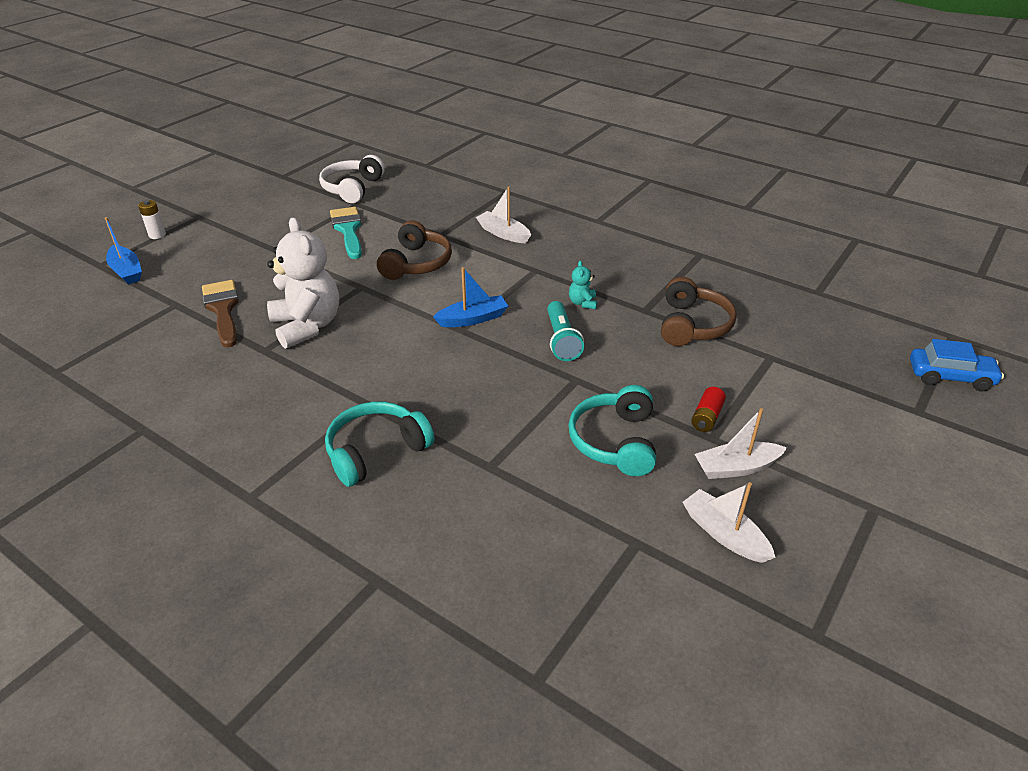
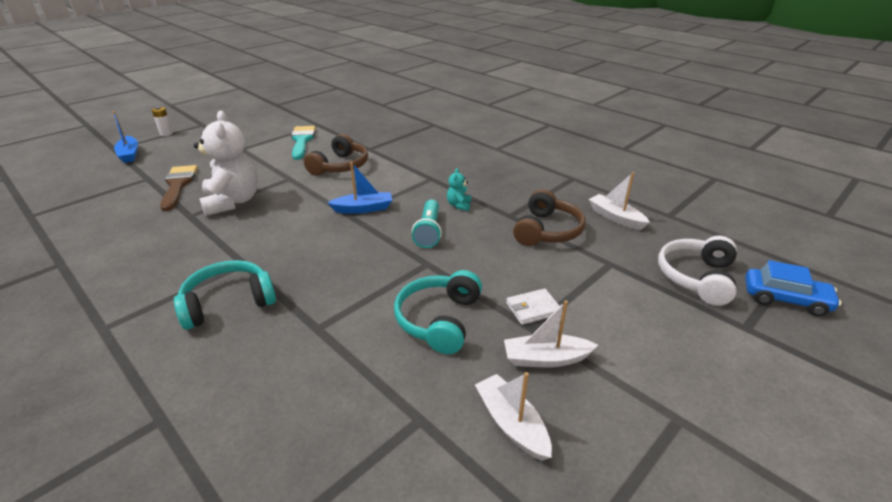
camera: 10 degrees right, 5 degrees down
white headphones [319,155,385,203] -> white headphones moved to [658,236,737,306]
white boat [476,186,531,243] -> white boat moved to [589,172,650,230]
red battery [691,387,726,432] -> white wallet [506,288,562,325]

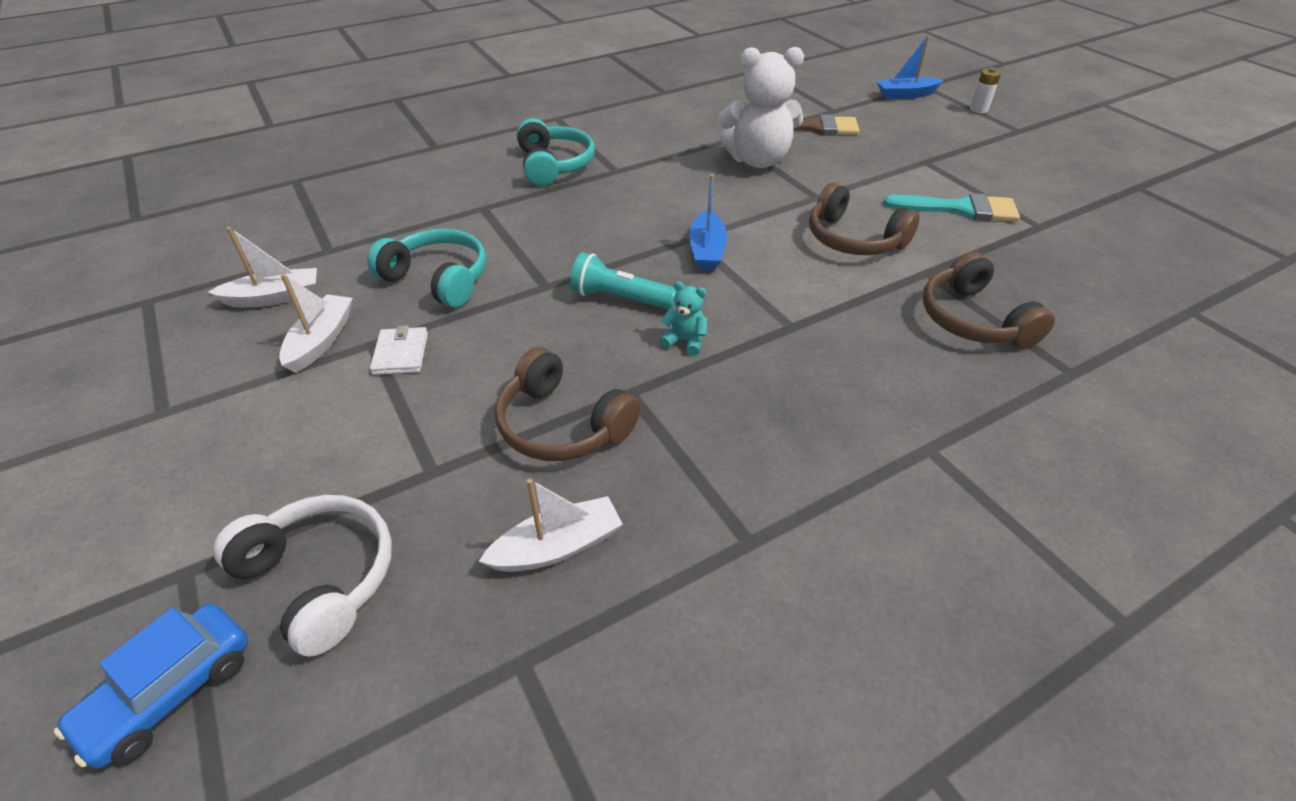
camera: 105 degrees right, 10 degrees up
none -> brown headphones [923,252,1055,349]

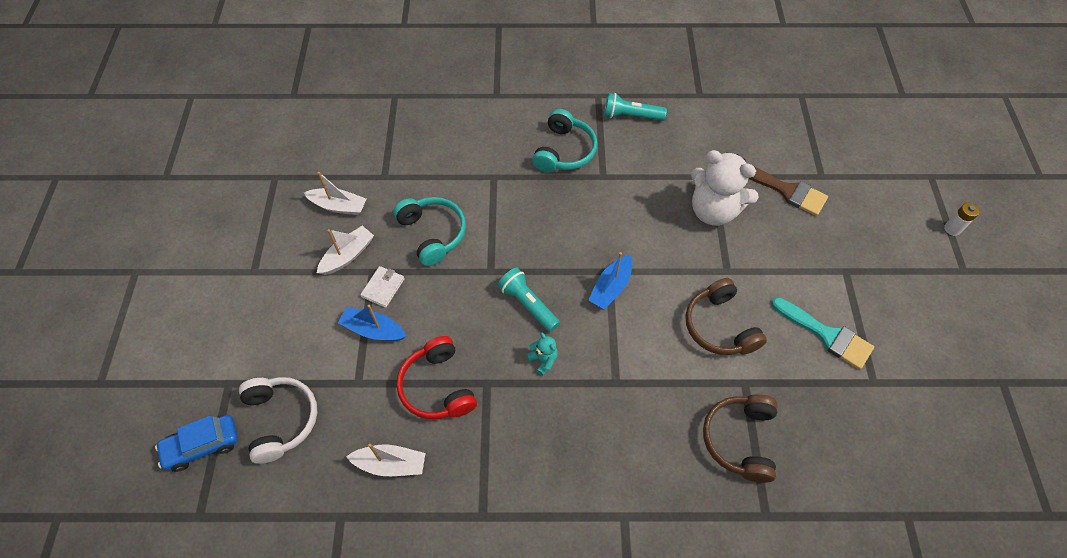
camera: 30 degrees right, 15 degrees up
brown headphones [495,347,640,461] -> red headphones [396,336,477,419]
blue boat [877,35,944,99] -> blue boat moved to [338,305,407,341]
none -> turquoise flashlight [604,93,667,121]

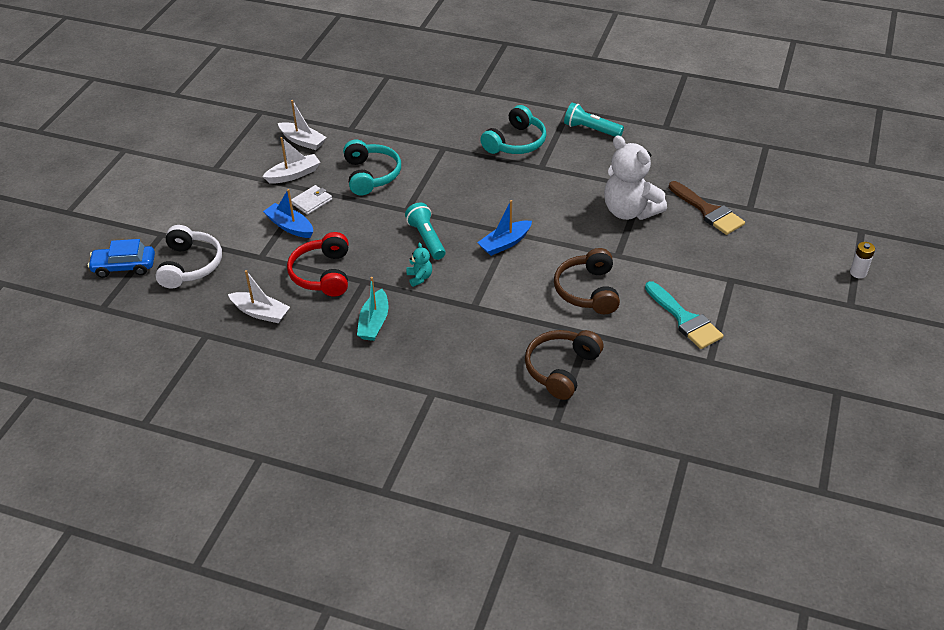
camera: 20 degrees right, 15 degrees down
none -> turquoise boat [357,277,388,341]

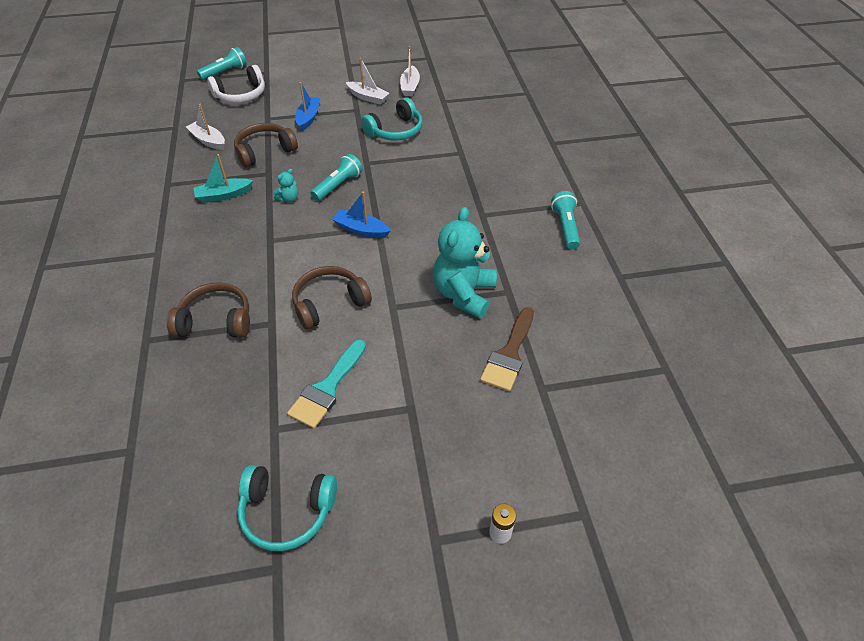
camera: 60 degrees right, 5 degrees up
blue car [88,239,155,278] -> turquoise flashlight [197,47,247,80]
white boat [228,270,290,323] -> white boat turned 135 degrees clockwise [186,104,225,150]
red headphones [287,232,348,297] -> brown headphones [234,123,298,168]
white wallet [291,185,332,215] -> none
turquoise headphones [480,105,546,154] -> turquoise headphones moved to [237,465,337,551]
white teddy bear [604,136,667,220] -> turquoise teddy bear [433,207,497,318]

